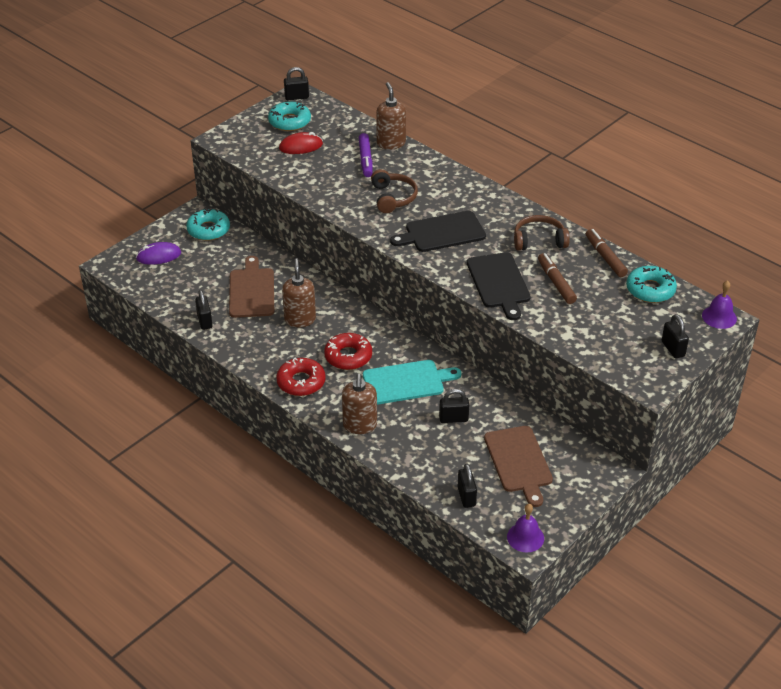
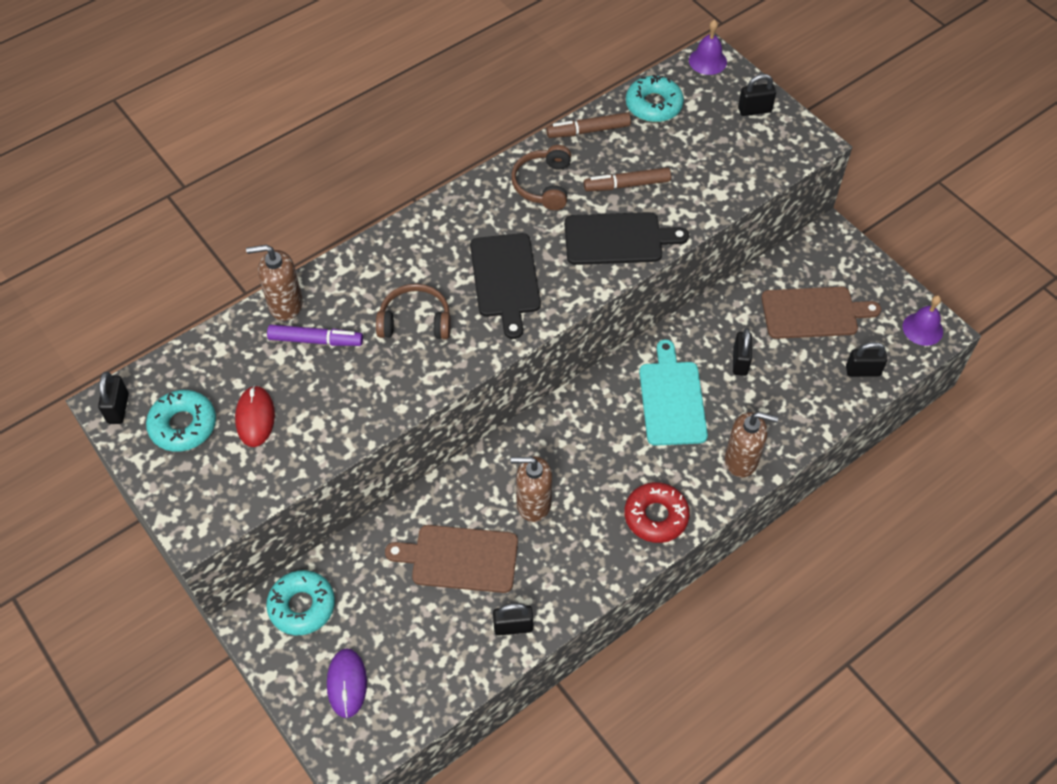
camera: 80 degrees left, 15 degrees up
red donut [324,333,372,370] -> none

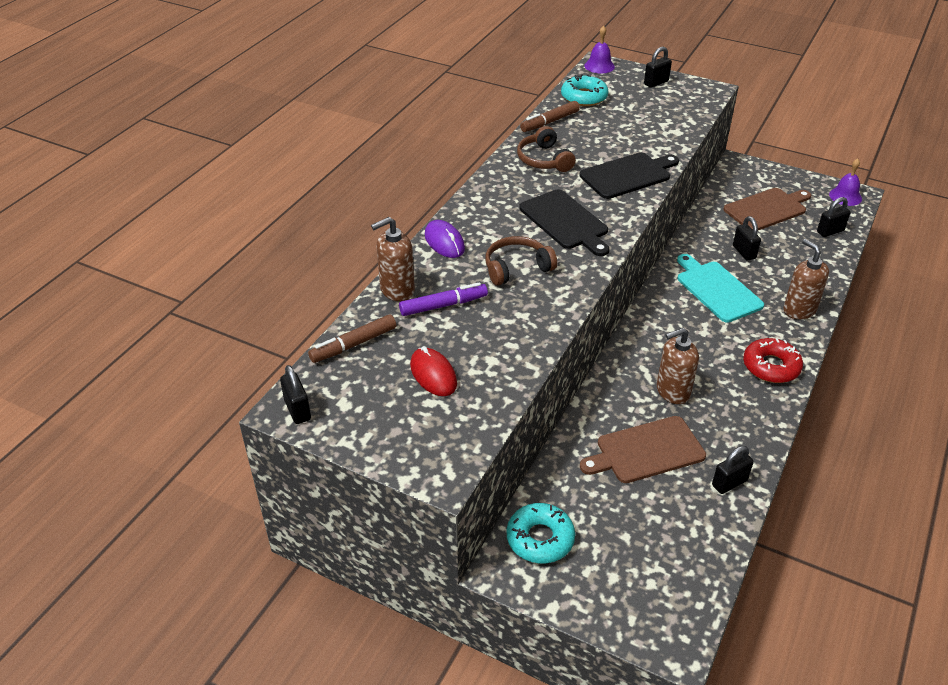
camera: 25 degrees left, 15 degrees down
turquoise donut [146,390,216,452] -> none
purple mouse [327,649,367,718] -> purple mouse moved to [425,220,465,258]
brown marker [584,167,671,191] -> brown marker moved to [308,315,396,363]
brown soap dispenser [725,412,778,477] -> brown soap dispenser turned 105 degrees counterclockwise [783,239,829,320]

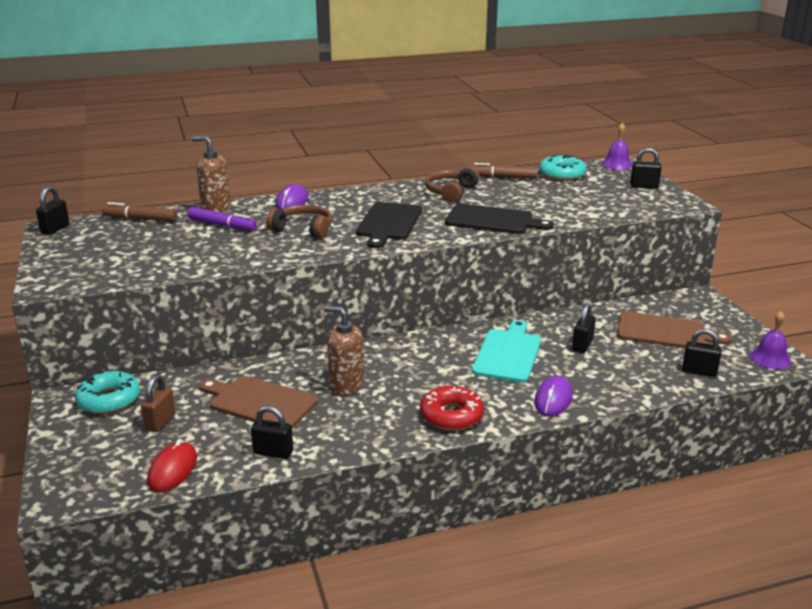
camera: 45 degrees right, 15 degrees down
red mouse [410,346,457,396] -> red mouse moved to [147,439,197,492]
brown soap dispenser [783,239,829,320] -> purple mouse [534,376,572,416]
none -> brown padlock [141,375,176,432]

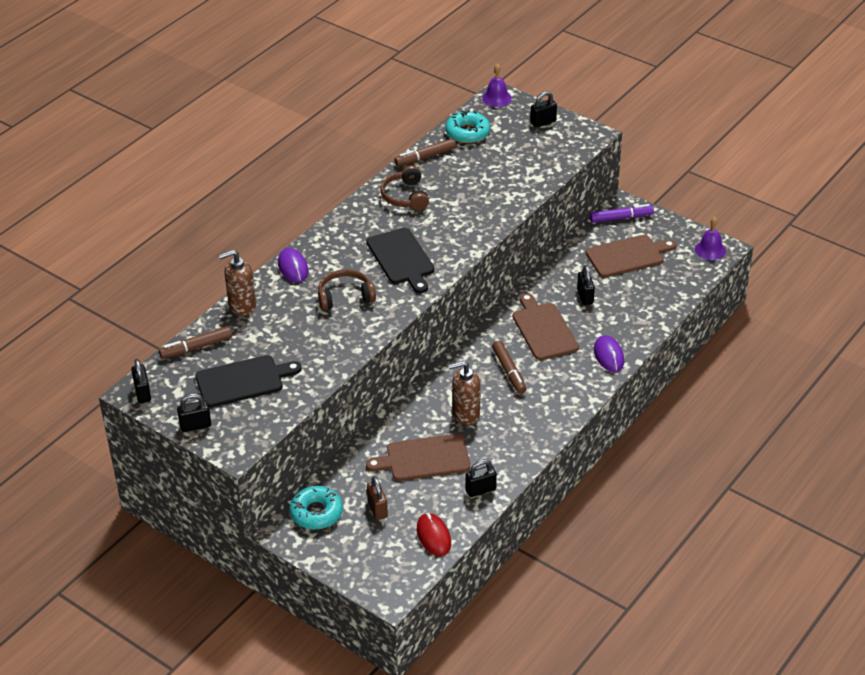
camera: 35 degrees left, 15 degrees up
purple marker [187,207,257,231] -> purple marker moved to [590,204,654,223]
red donut [420,386,484,430] -> none
black cutting board [445,204,554,234] -> black cutting board moved to [195,355,302,407]
turquoise cutting board [472,320,541,383] -> brown cutting board [513,293,579,360]
black padlock [682,329,722,377] -> black padlock moved to [177,393,211,432]
none -> brown marker [492,341,527,394]

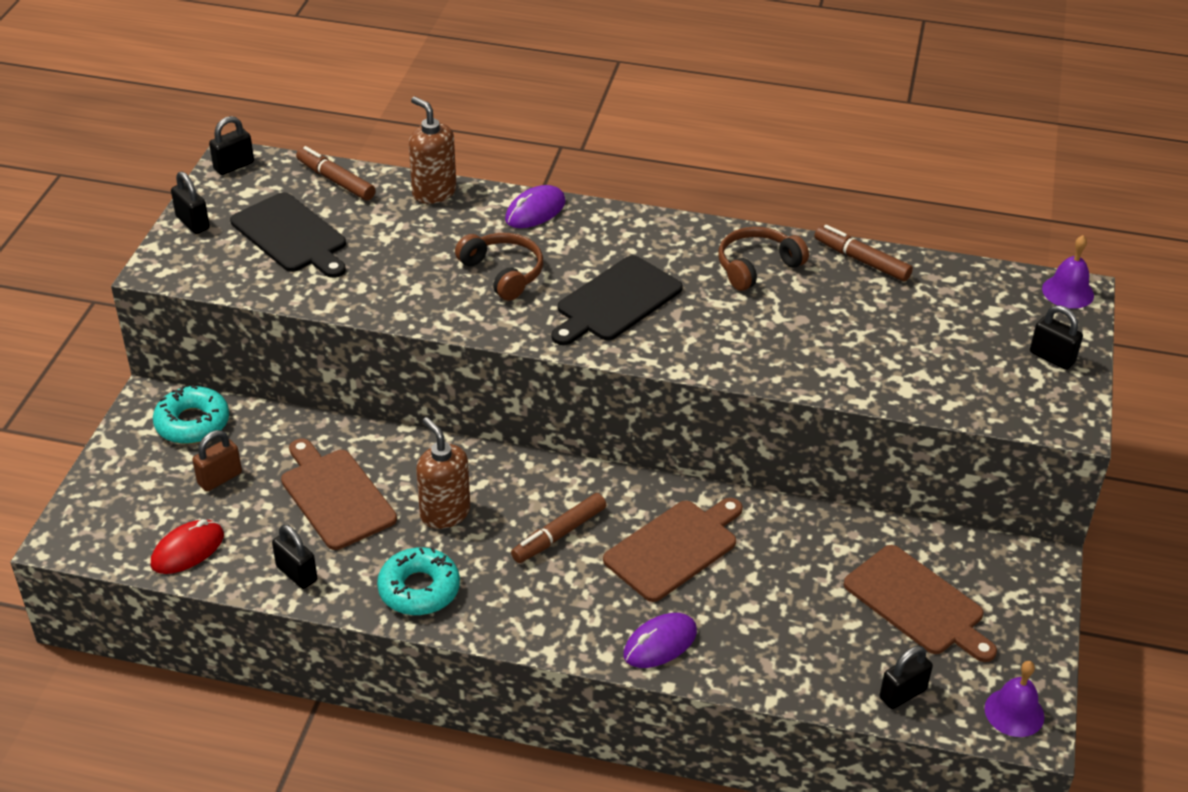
camera: 65 degrees right, 0 degrees up
turquoise donut [446,110,490,143] -> turquoise donut moved to [377,547,460,615]
black padlock [577,265,595,305] -> black padlock moved to [879,646,933,709]
purple marker [590,204,654,223] -> none

